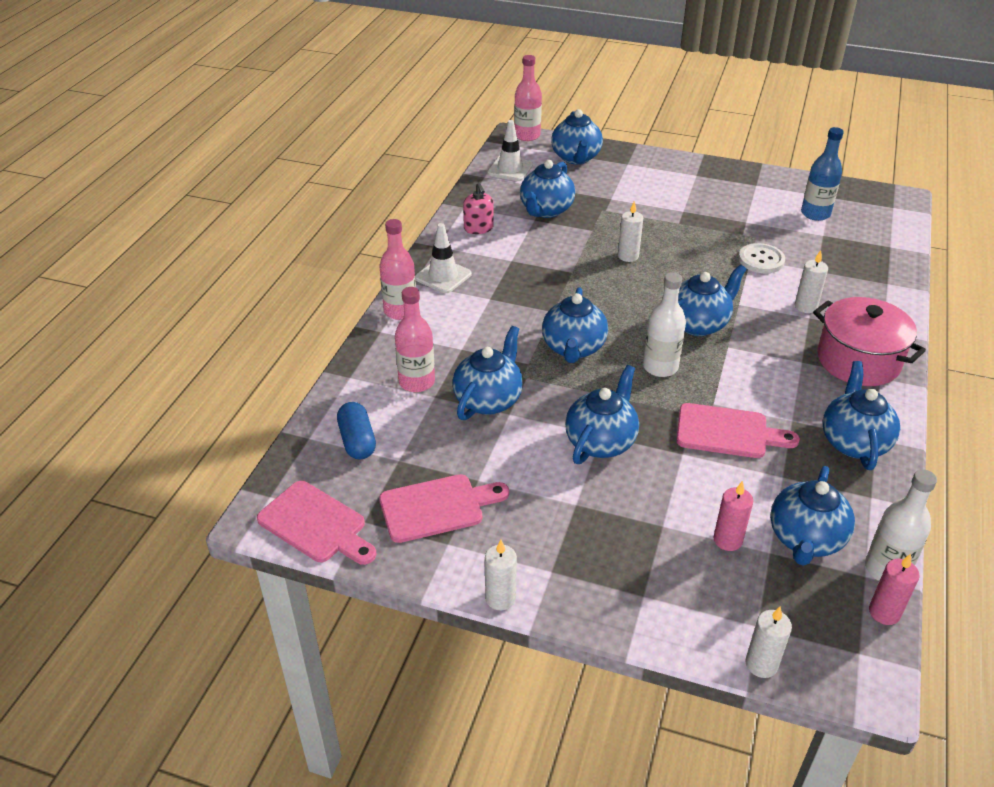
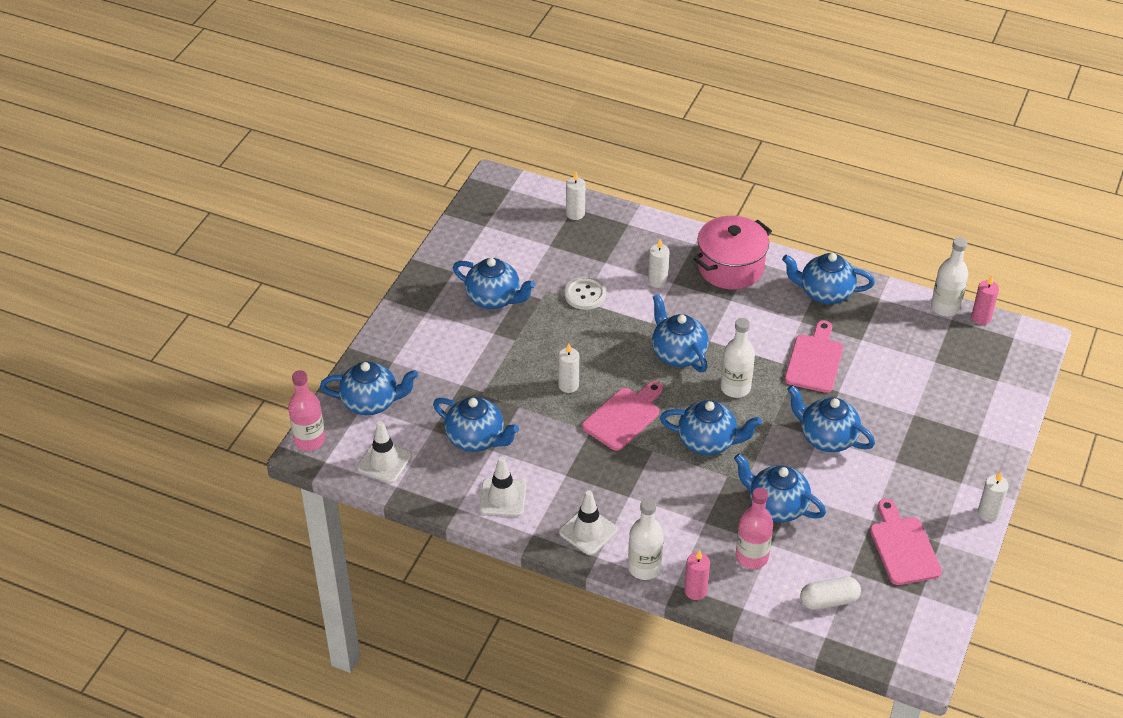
camera: 85 degrees left, 5 degrees up
pink cutting board [257,481,377,565] -> pink cutting board moved to [582,381,663,451]
blue capsule [337,402,376,459] -> white capsule [800,577,861,610]
pink bottle [380,219,416,320] -> white bottle [628,498,664,580]
pink soap dispenser [463,183,494,234] -> white traffic cone [479,457,526,516]
pink candle [713,481,753,551] -> pink candle moved to [684,550,710,600]
white candle [745,607,792,678] -> white candle moved to [566,172,585,220]
blue teapot [770,466,855,566] -> blue teapot moved to [453,258,535,309]
blue bottle [801,127,844,221] -> none

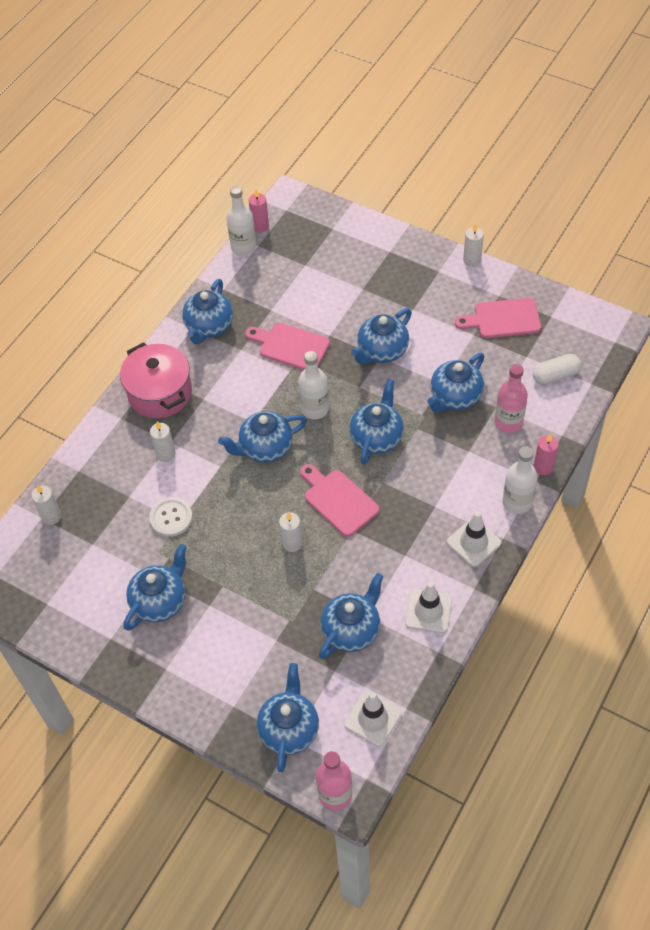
camera: 80 degrees left, 10 degrees up
white capsule [800,577,861,610] -> white capsule turned 75 degrees clockwise [533,354,581,385]

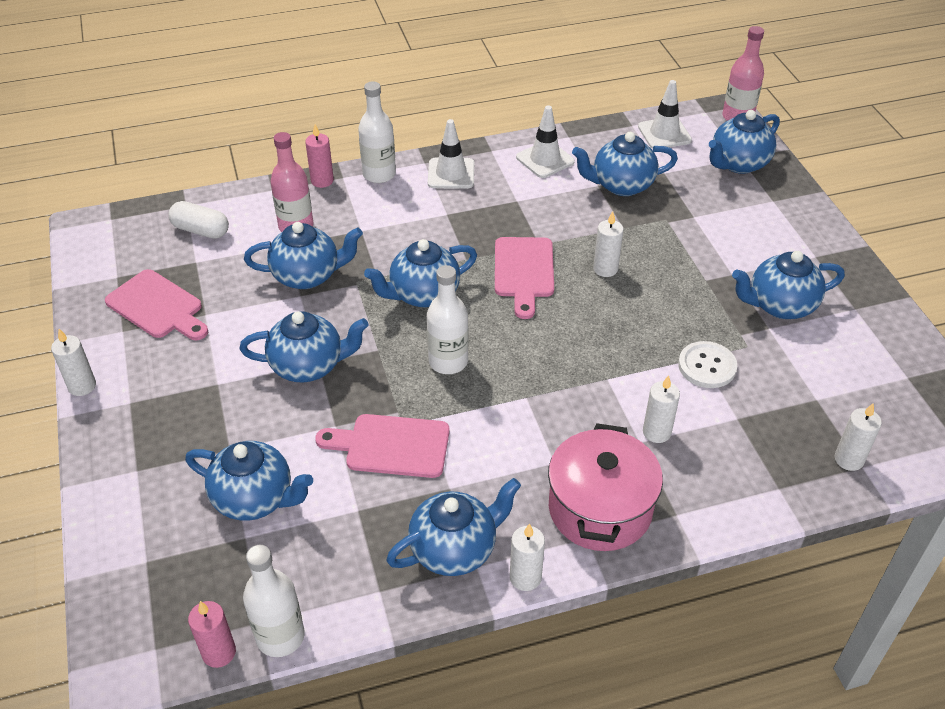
camera: 140 degrees left, 10 degrees down
blue teapot [218,411,307,463] -> blue teapot moved to [185,441,313,521]
pink cutting board [245,323,330,370] -> pink cutting board turned 120 degrees clockwise [315,414,450,478]
none -> white candle [510,523,545,591]

